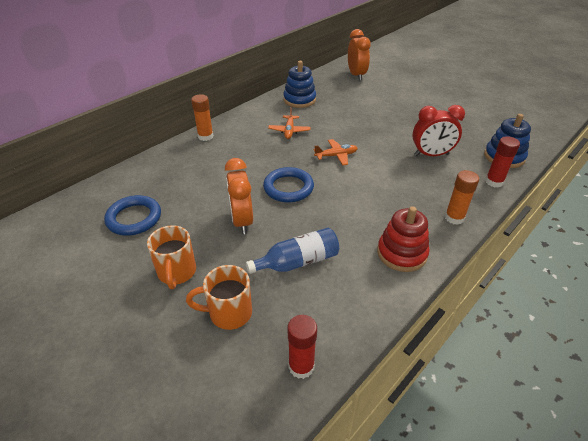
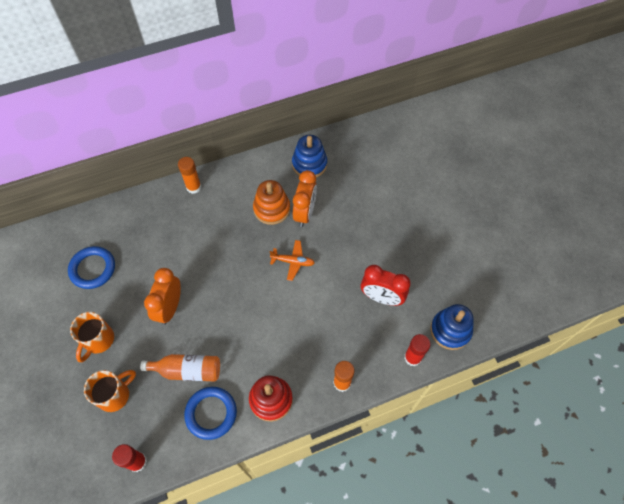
camera: 25 degrees right, 20 degrees up
orange mug [186,265,252,330] -> orange mug turned 120 degrees clockwise [84,370,136,412]
blue bottle [246,228,339,274] -> orange bottle [140,354,220,381]
blue ring [263,167,314,202] -> blue ring moved to [184,387,237,440]
orange plane [268,107,311,139] -> orange stacking toy [253,180,290,225]
orange clock [348,29,371,81] -> orange clock moved to [293,170,317,227]

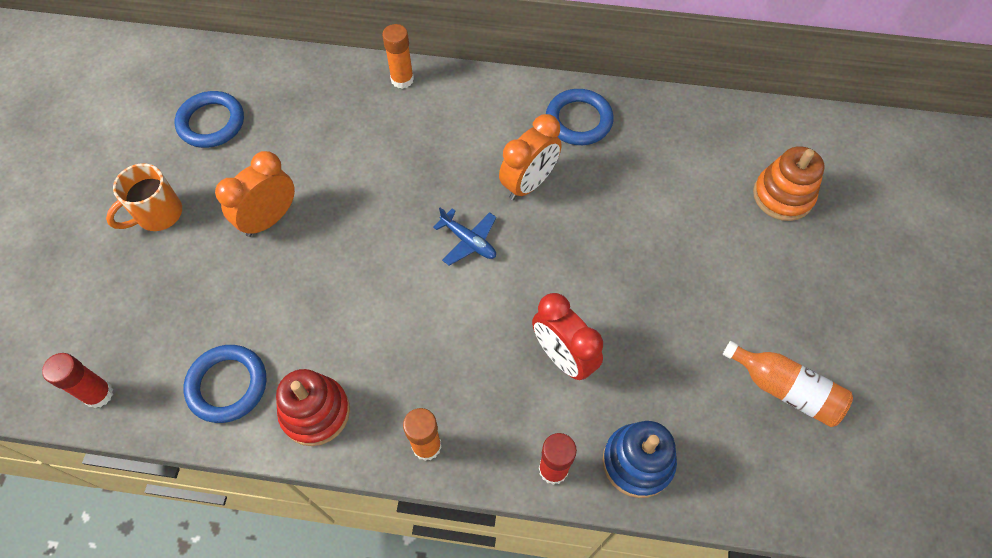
camera: 30 degrees right, 0 degrees up
orange mug [84,370,136,412] -> none
orange bottle [140,354,220,381] -> orange bottle moved to [723,341,853,427]
orange stacking toy [253,180,290,225] -> orange stacking toy moved to [753,146,825,221]
orange plane [269,240,315,281] -> blue plane [433,208,496,266]
blue stacking toy [292,135,327,178] -> blue ring [546,89,614,145]

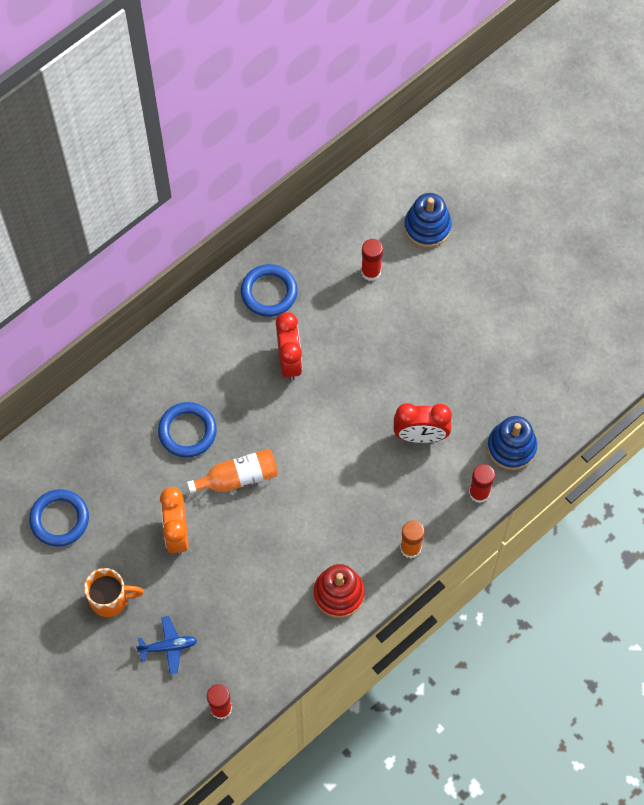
camera: 50 degrees left, 5 degrees up
orange mug [106,163,182,231] -> orange mug turned 90 degrees counterclockwise [84,568,144,617]
blue ring [183,345,267,423] -> blue ring moved to [158,402,217,458]
orange glue stick [382,24,414,89] -> none
blue plane [433,208,496,266] -> blue plane moved to [136,616,197,675]
orange clock [499,114,562,200] -> red clock [276,312,302,381]
orange bottle [723,341,853,427] -> orange bottle moved to [187,449,278,493]
orange stacking toy [753,146,825,221] -> blue stacking toy [404,193,452,248]
none -> red glue stick [361,239,383,281]

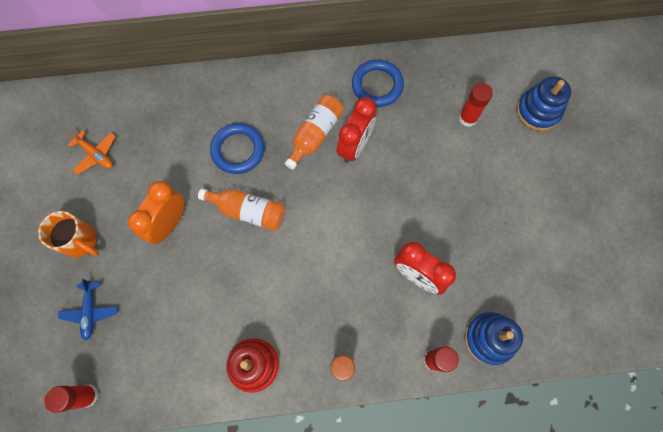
camera: 35 degrees right, 5 degrees up
blue ring [29,489,89,547] -> orange plane [68,130,116,175]
blue plane [136,616,197,675] -> blue plane turned 60 degrees clockwise [58,279,118,340]
none -> orange bottle [285,95,344,170]

